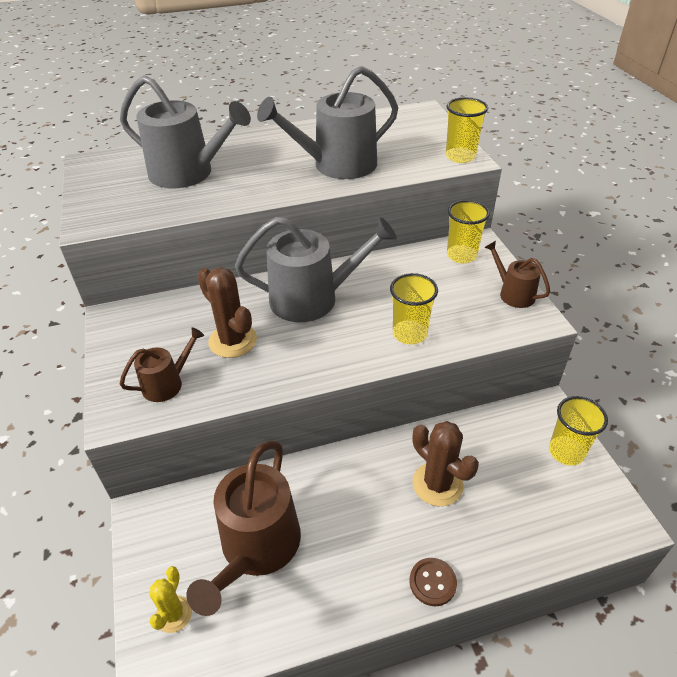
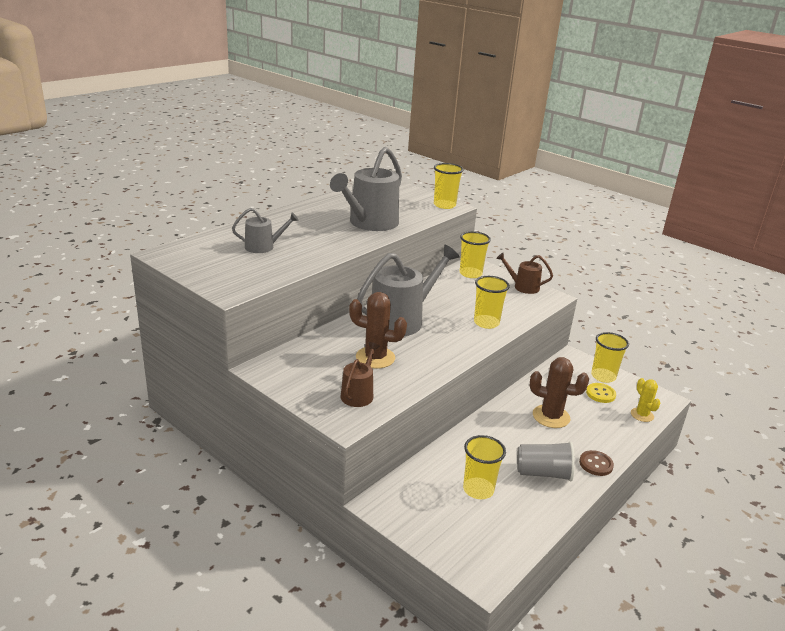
camera: 35 degrees left, 15 degrees down
grey watering can [120,75,251,188] -> grey watering can [232,208,299,253], size x0.52
yellow cactus [149,566,192,633] -> yellow cactus moved to [631,378,660,422]
brown watering can [186,441,301,616] -> yellow cup [463,435,506,499]
none -> grey cup [517,441,575,481]
none -> yellow button [586,383,616,403]

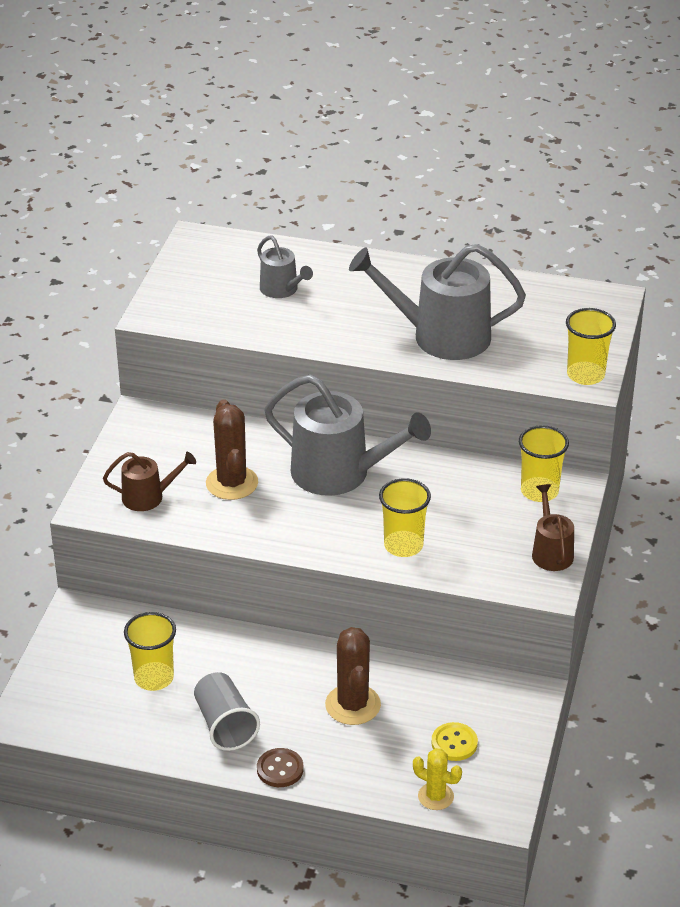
camera: 65 degrees right, 10 degrees up
yellow cup [591,332,629,383] -> none
yellow cactus [631,378,660,422] -> yellow cactus turned 75 degrees clockwise [413,748,462,810]

